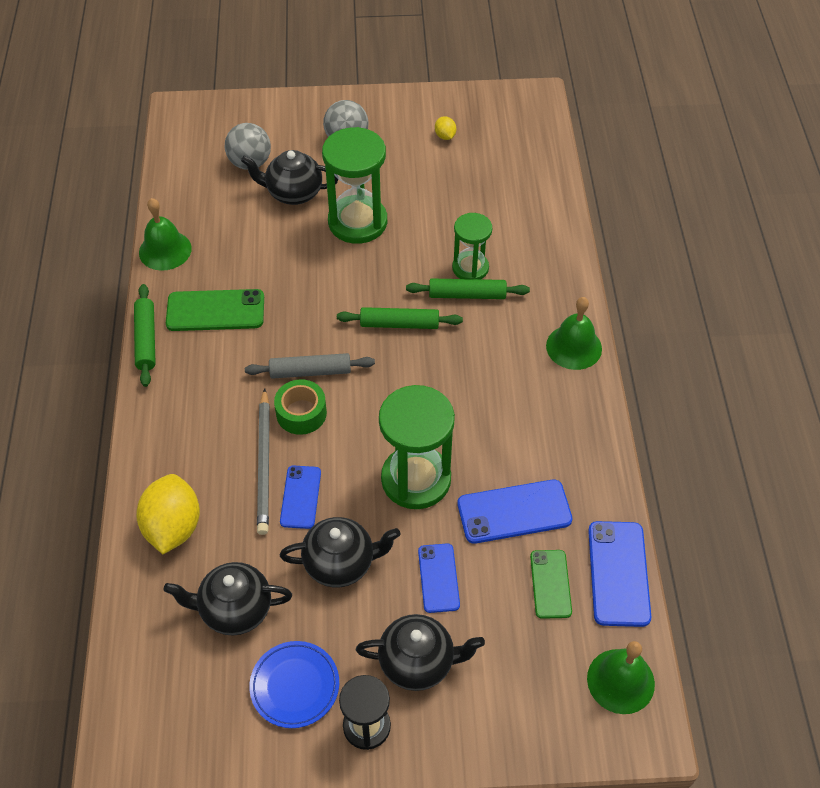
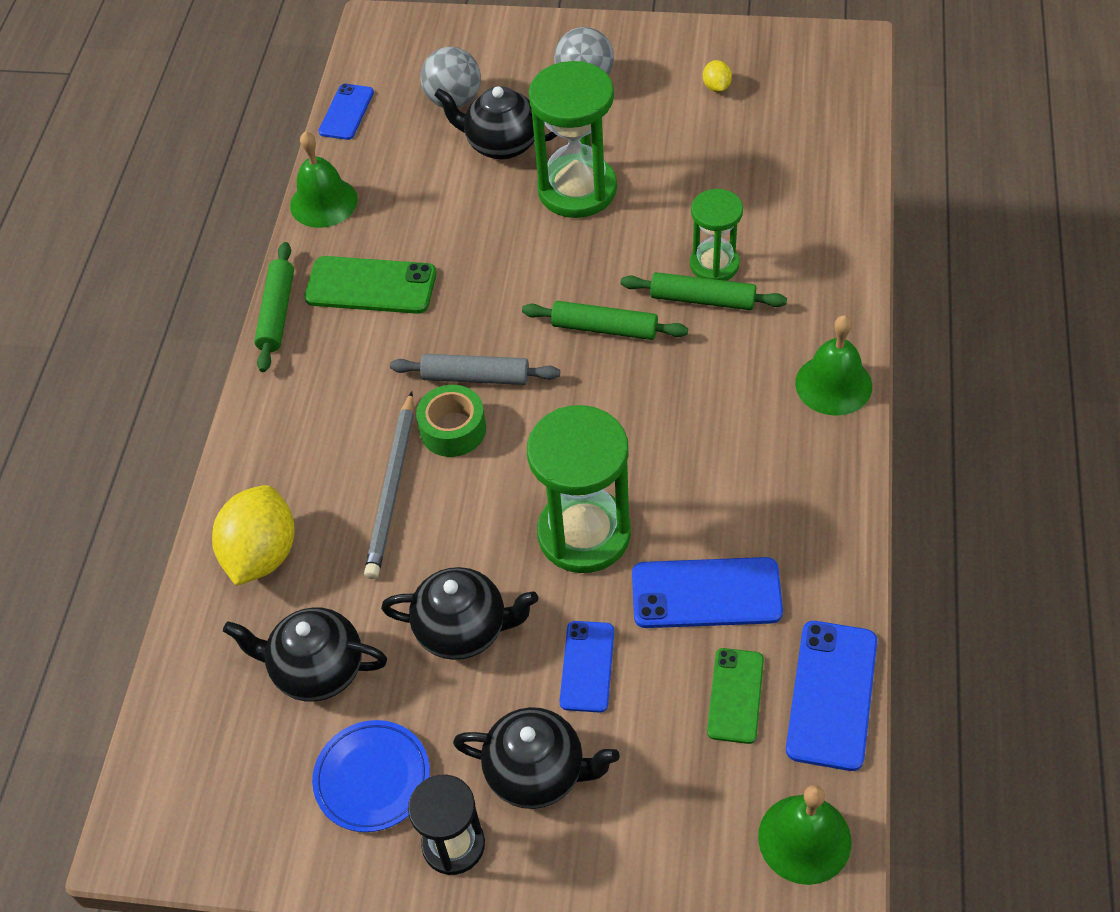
camera: 15 degrees right, 0 degrees up
blue phone [280,465,321,529] -> blue phone moved to [318,84,374,140]

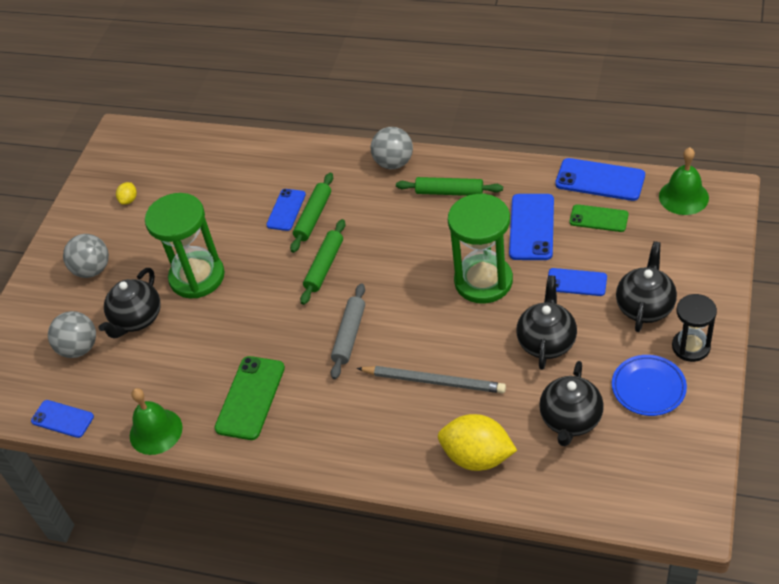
camera: 80 degrees left, 5 degrees down
green rolling pin [254,242,294,372] -> green rolling pin moved to [396,177,503,196]
green tape [416,385,486,457] -> none
green hourglass [690,189,743,281] -> blue phone [266,189,306,231]
yellow lemon [703,60,732,92] -> yellow lemon turned 75 degrees counterclockwise [116,182,137,205]
green bell [795,315,872,416] -> grey ball [370,127,413,169]

